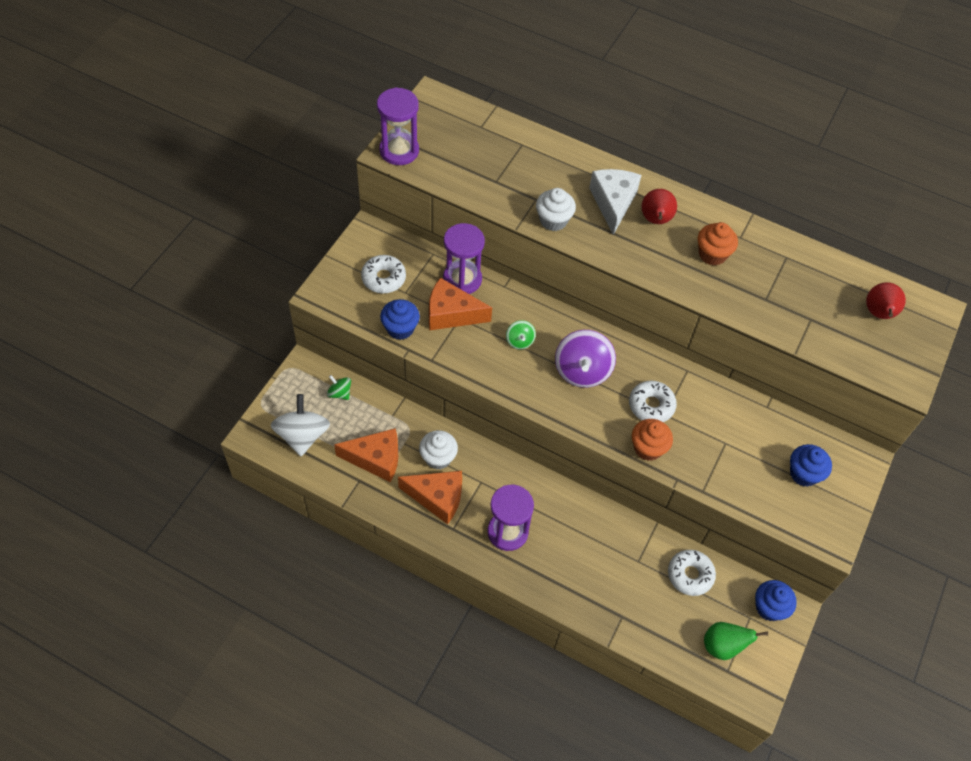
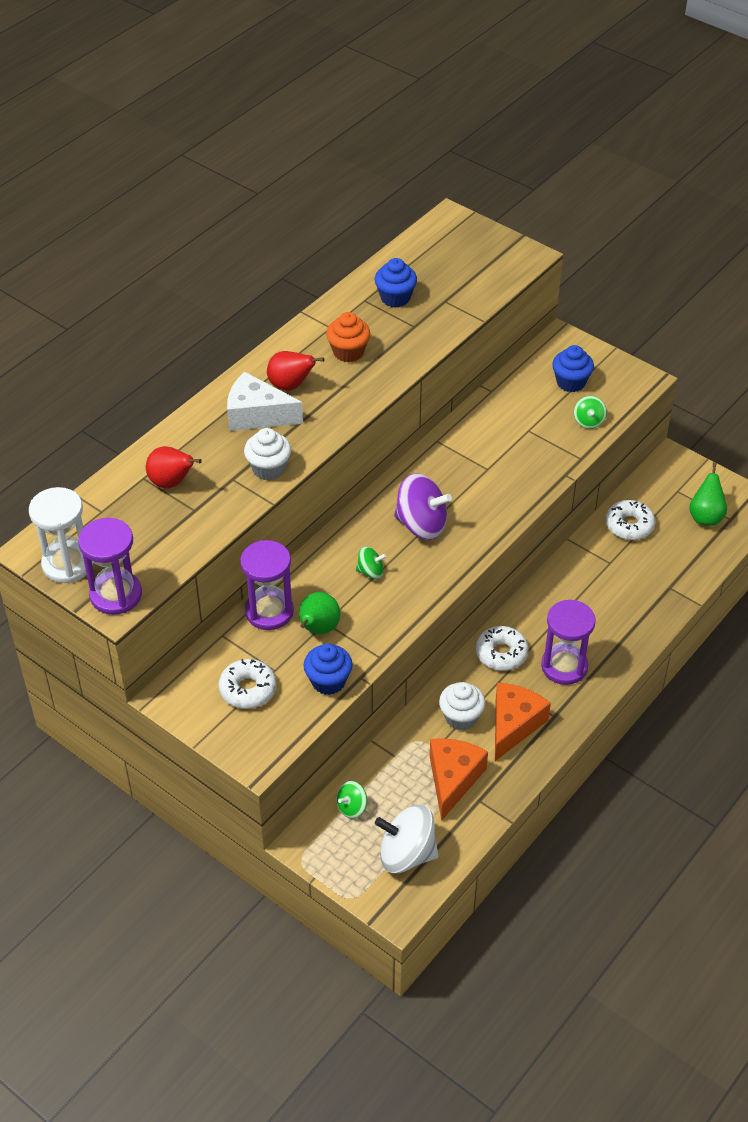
camera: 75 degrees left, 10 degrees down
orange cheese [429,278,492,330] -> green pear [299,592,341,634]
white donut [629,381,677,422] -> white donut moved to [476,626,529,671]
orange cupcake [632,419,673,461] -> none
blue cupcake [755,580,797,621] -> blue cupcake moved to [375,258,417,307]
red pear [866,282,906,319] -> red pear moved to [146,446,202,489]
none -> white hourglass [29,487,93,583]
none -> green spinning top [574,396,607,429]

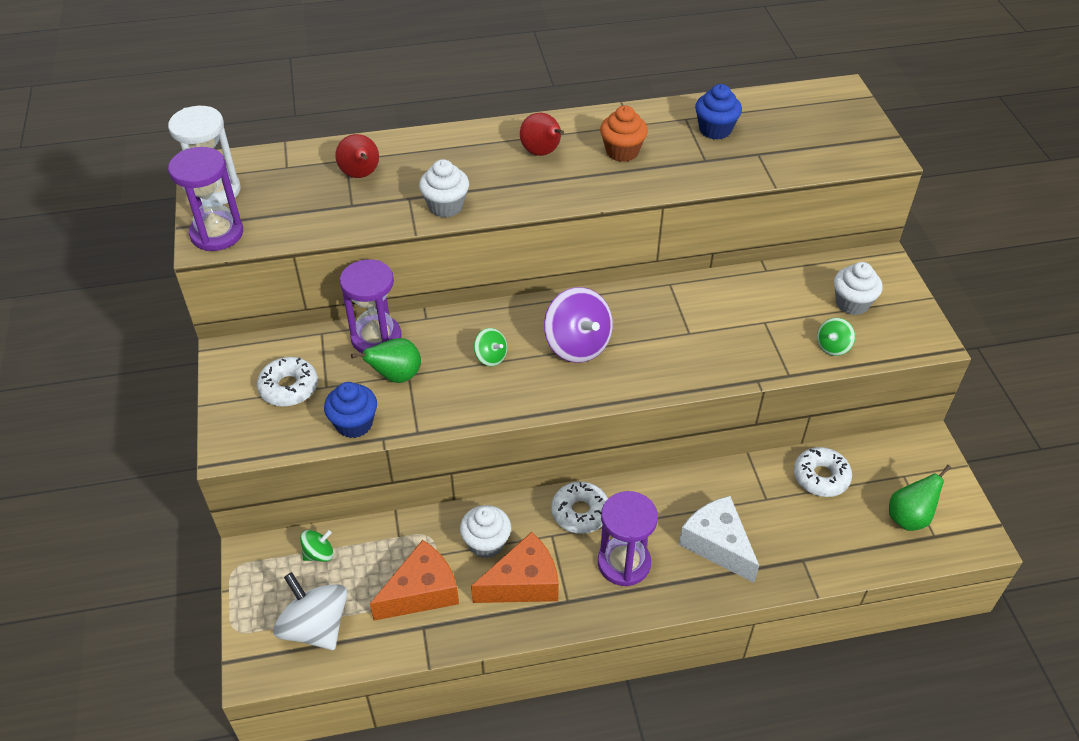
camera: 40 degrees right, 0 degrees up
white cheese [227,372,303,431] -> white cheese moved to [679,496,759,583]
green spinning top [336,781,367,819] -> green spinning top turned 150 degrees clockwise [300,530,334,562]
blue cupcake [552,345,594,392] -> white cupcake [834,262,883,315]

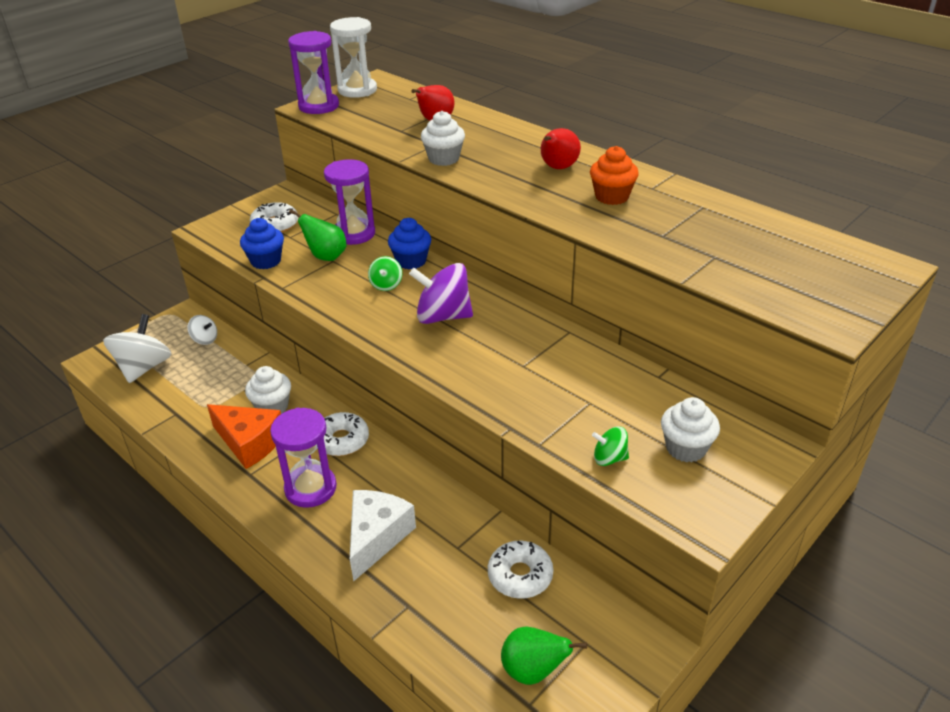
camera: 55 degrees right, 10 degrees down
green spinning top [300,530,334,562] -> white spinning top [187,315,217,345]
orange cheese [370,540,459,621] -> none
purple spinning top [544,287,613,363] -> purple spinning top turned 75 degrees clockwise [409,263,473,324]
blue cupcake [695,84,742,140] -> blue cupcake moved to [388,218,431,269]

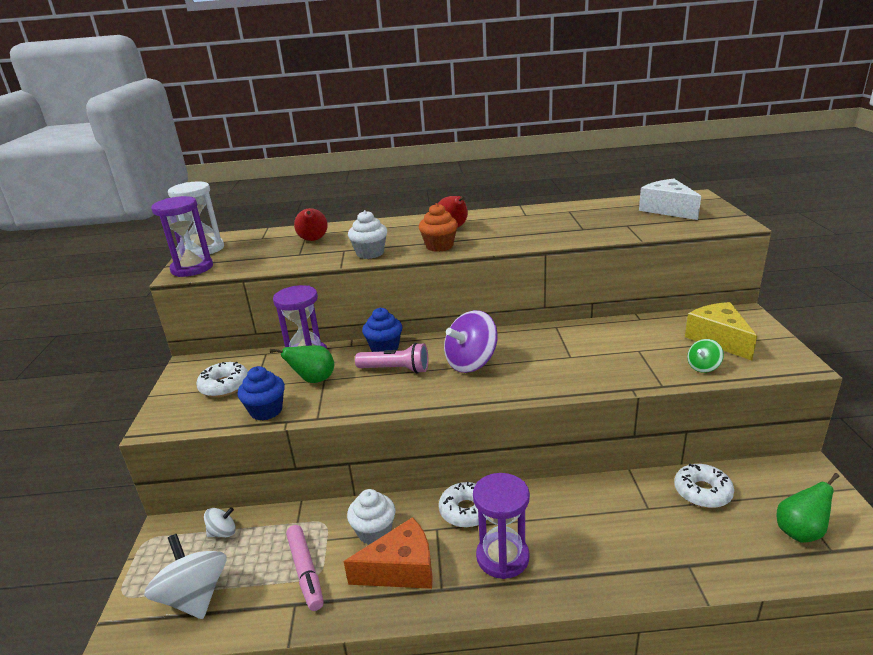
camera: 45 degrees left, 10 degrees down
white cheese [350,490,416,581] -> white cheese moved to [639,179,701,220]
green spinning top [368,256,402,291] -> pink flashlight [355,343,428,374]
orange cupcake [590,146,639,205] -> orange cupcake moved to [419,203,458,252]
white cupcake [661,397,720,462] -> yellow cheese [685,302,757,361]
none -> pink marker [286,525,324,611]

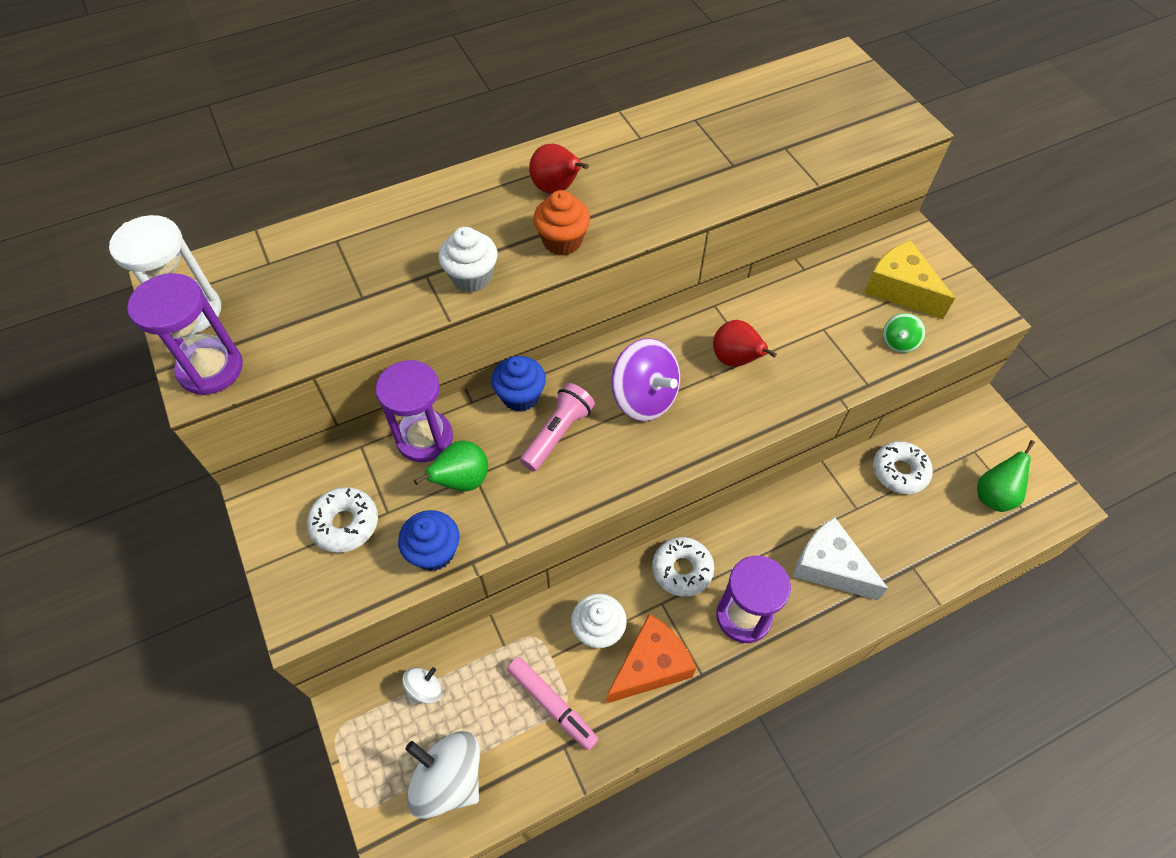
camera: 25 degrees left, 30 degrees up
red pear [294,208,328,241] -> red pear moved to [713,320,777,367]
pink flashlight [355,343,428,374] -> pink flashlight turned 45 degrees counterclockwise [520,383,595,471]
purple spinning top [444,310,498,373] -> purple spinning top turned 75 degrees counterclockwise [612,338,680,422]
white cheese [639,179,701,220] -> white cheese moved to [793,517,889,600]

